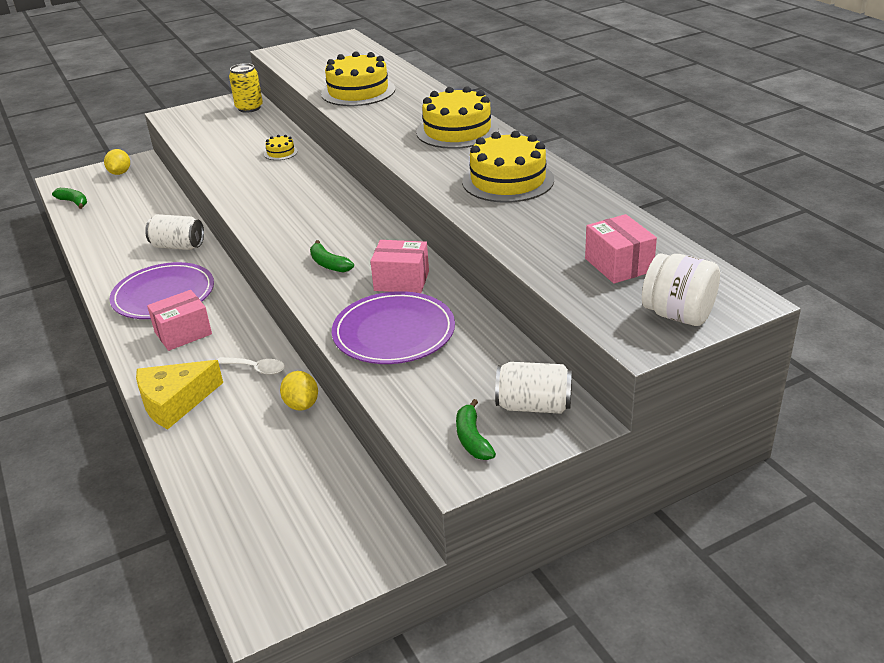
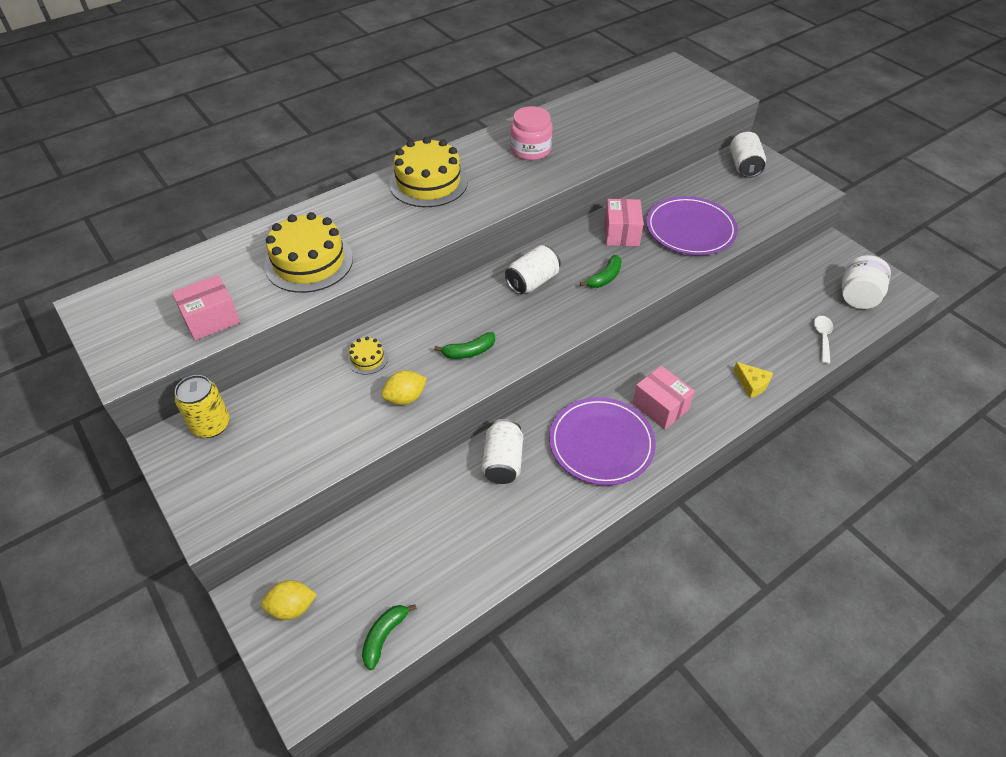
camera: 100 degrees left, 15 degrees up
yellow cheese [136,360,223,429] -> yellow cheese [733,362,773,398], size x0.55
white spoon [217,357,285,375] -> white spoon moved to [814,316,833,364]
yellow lemon [280,371,318,411] -> yellow lemon moved to [381,370,427,405]
green banana [456,399,496,460] -> green banana moved to [434,332,495,359]
yellow cake [462,131,554,203] -> pink jar [510,106,553,160]
pink box [585,214,657,284] -> pink box moved to [172,275,241,340]
white jar [642,254,720,326] -> white jar moved to [841,255,891,309]
none -> white can [505,245,561,295]

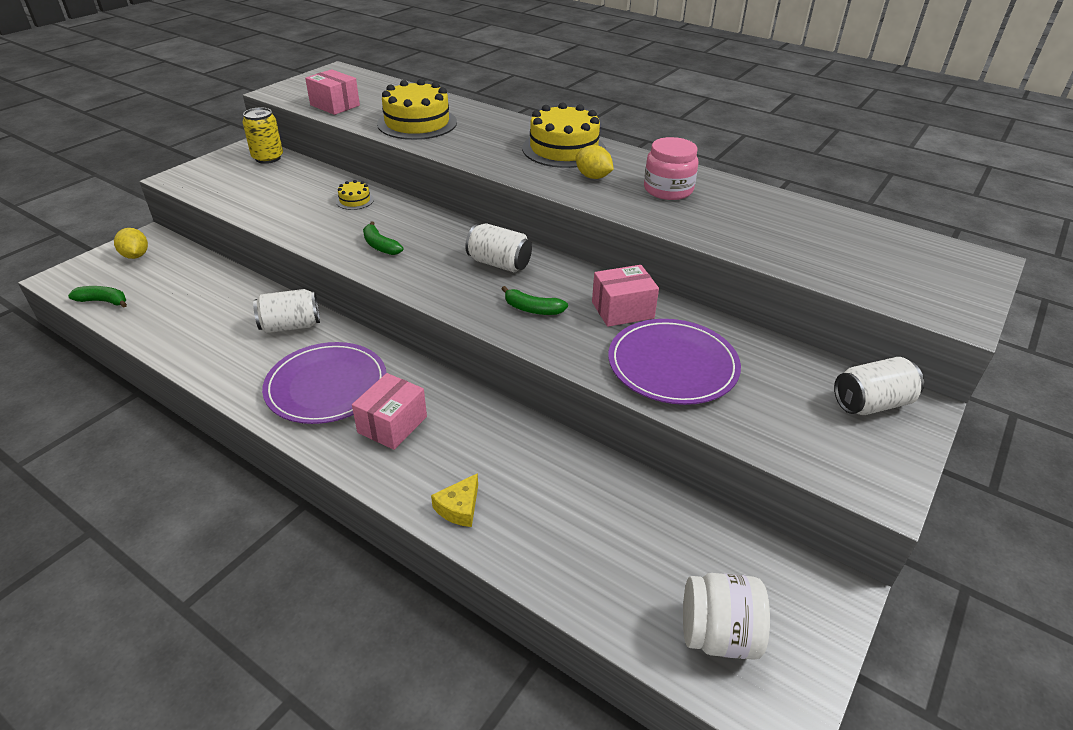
camera: 70 degrees right, 10 degrees down
yellow lemon [381,370,427,405] -> yellow lemon moved to [576,145,614,179]
white spoon [814,316,833,364] -> none

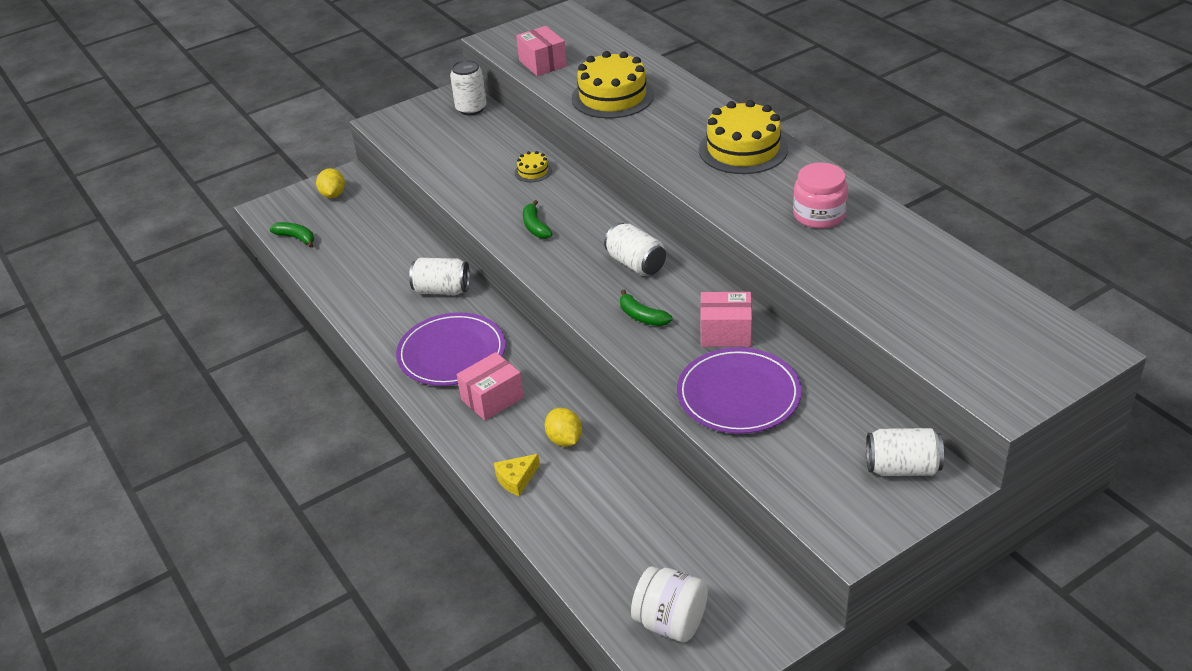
camera: 25 degrees right, 0 degrees up
yellow can [242,107,283,164] -> white can [450,60,487,115]
yellow lemon [576,145,614,179] -> yellow lemon moved to [545,408,582,447]

